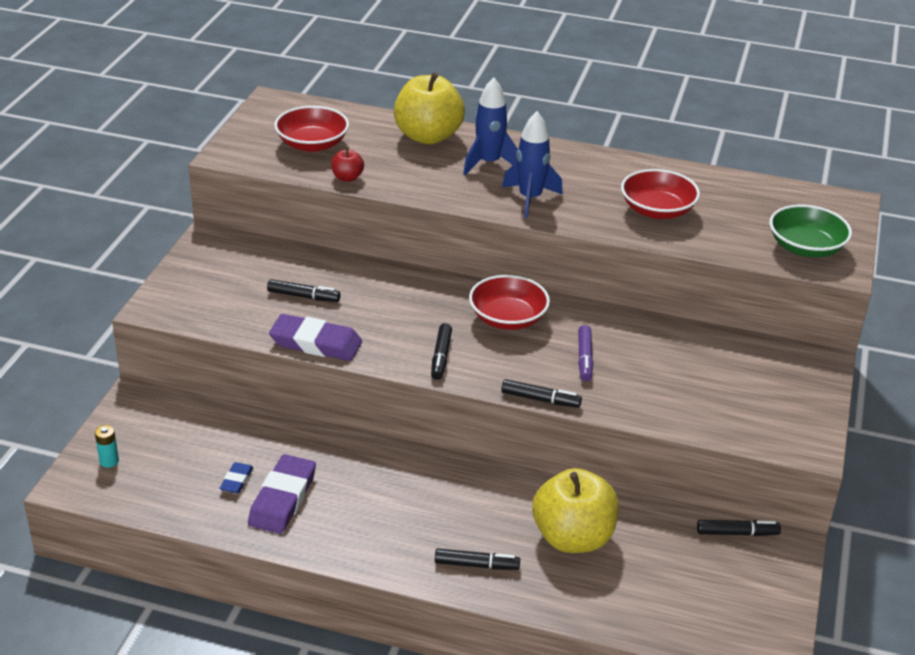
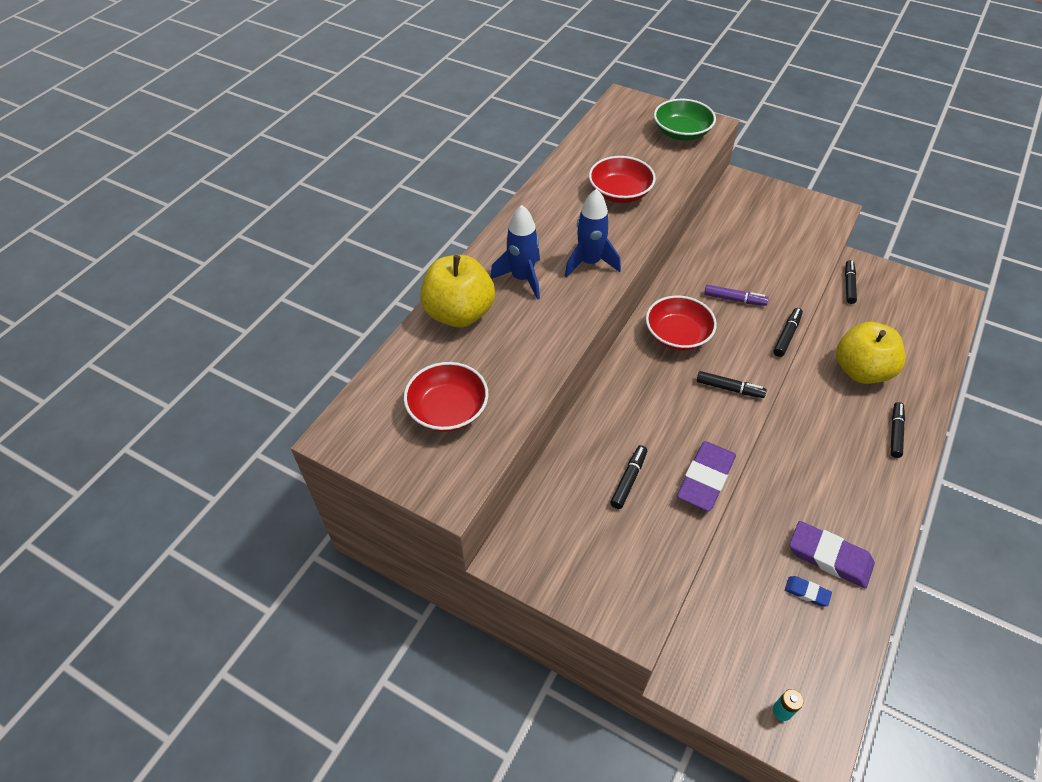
camera: 75 degrees left, 15 degrees up
red apple [331,148,364,182] -> none

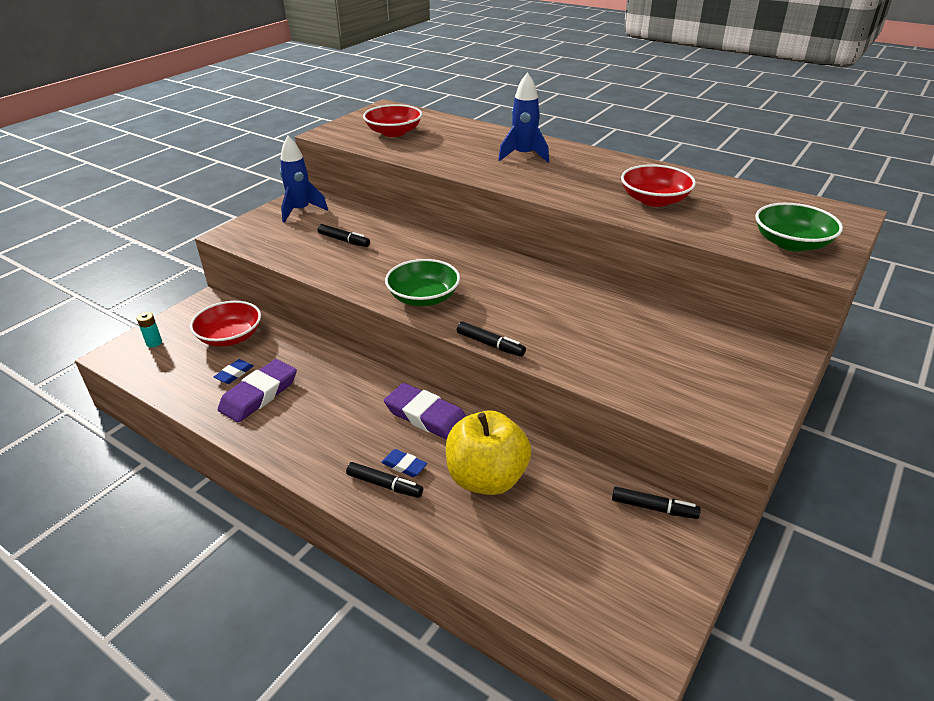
camera: 95 degrees right, 15 degrees down
yellow apple [420,255,495,327] -> none
blue rocket [565,189,621,278] -> blue rocket moved to [280,136,328,223]
red bowl [646,296,717,351] -> red bowl moved to [190,301,261,347]
purple eraser [677,441,736,511] -> purple eraser moved to [384,383,466,440]
black marker [696,371,767,398] -> green bowl [385,259,460,306]
purple marker [704,285,769,306] -> none
none -> blue eraser [381,449,427,477]

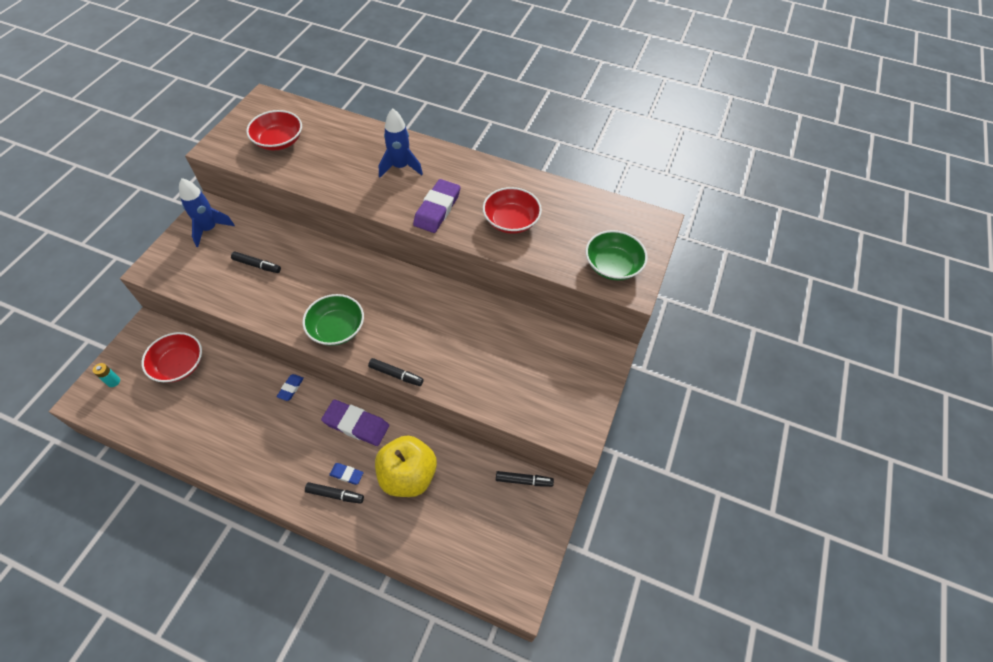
camera: 15 degrees left, 20 degrees up
blue eraser [214,359,254,384] -> blue eraser moved to [277,374,304,401]
purple eraser [218,359,297,423] -> purple eraser moved to [413,179,461,233]

